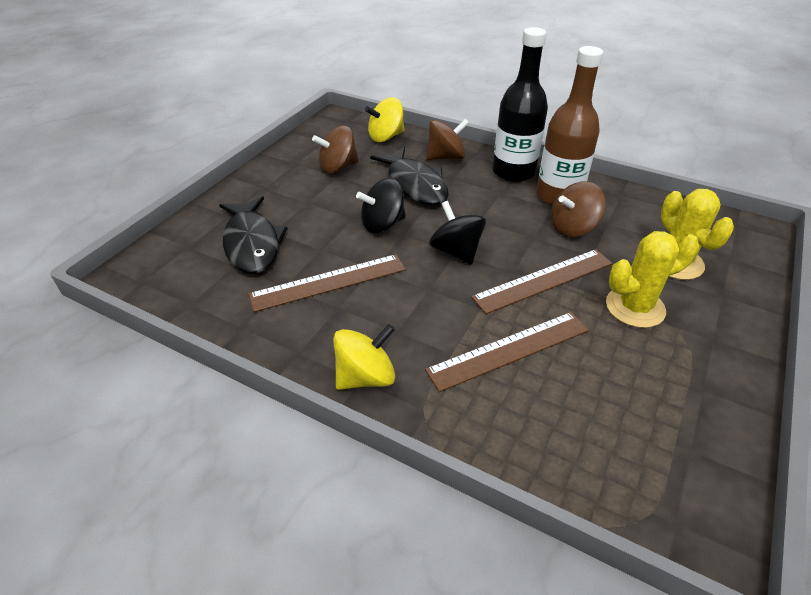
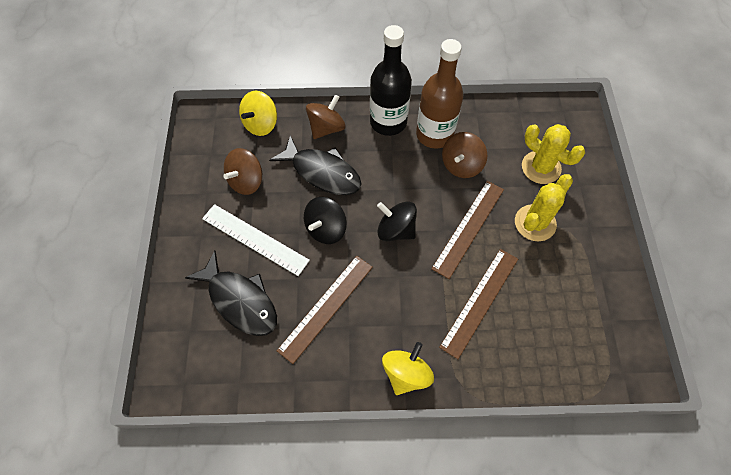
camera: 30 degrees left, 20 degrees up
none -> white ruler [202,204,310,276]

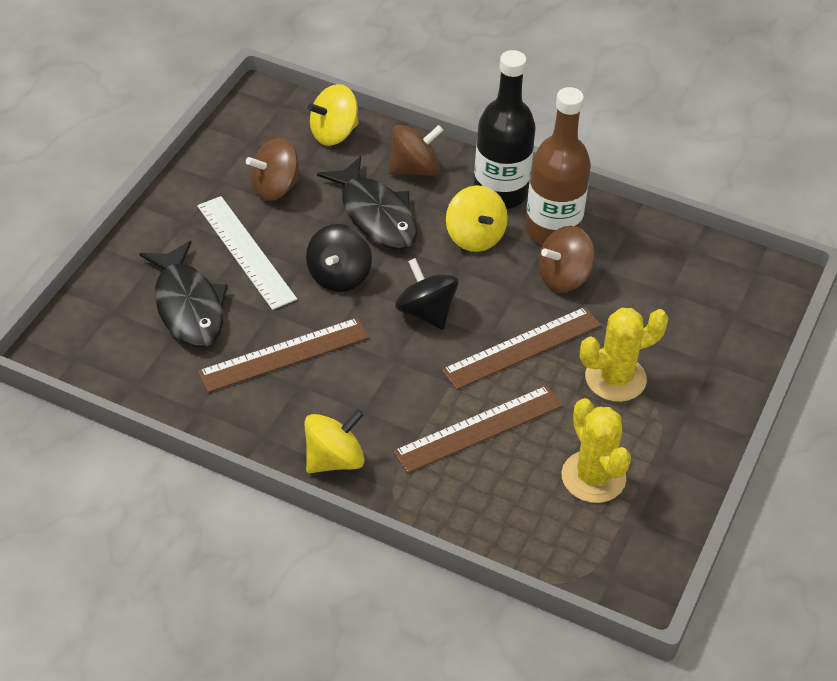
camera: 25 degrees right, 15 degrees down
black spinning top [304,197,347,244] -> black spinning top turned 45 degrees counterclockwise [306,224,372,292]
yellow cactus [522,124,585,184] -> yellow cactus moved to [561,398,631,503]
none -> yellow spinning top [446,185,508,252]

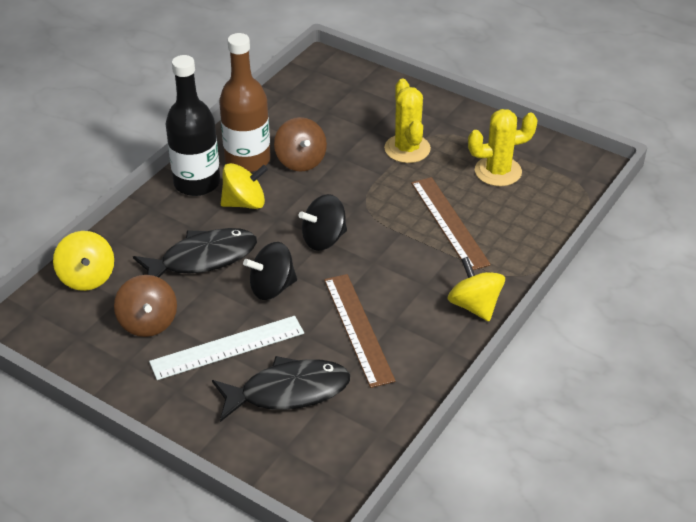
camera: 80 degrees left, 5 degrees down
black spinning top [306,224,372,292] -> black spinning top turned 135 degrees clockwise [243,242,297,300]
brown spinning top [389,125,444,176] -> none
brown ruler [442,307,601,390] -> none

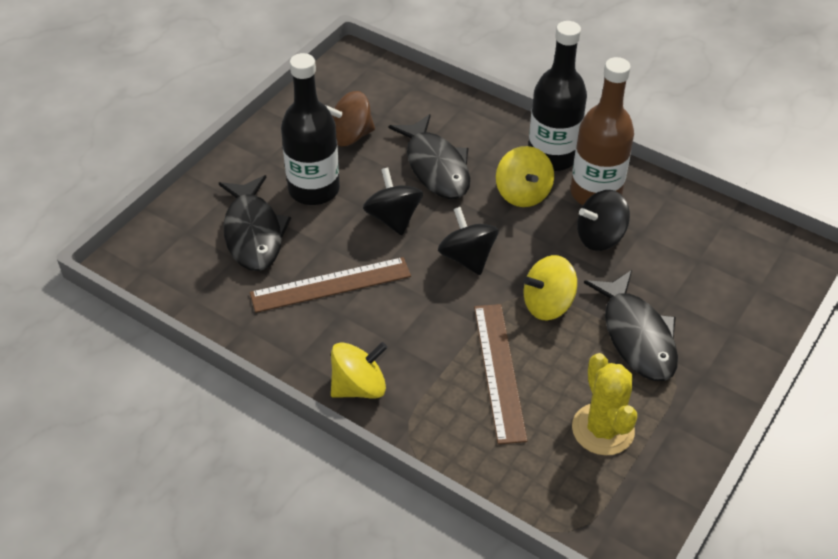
camera: 90 degrees right, 5 degrees up
yellow spinning top [53,231,114,291] -> yellow spinning top moved to [524,255,577,320]
white ruler [149,316,304,380] -> black bottle [281,53,340,205]
brown spinning top [274,117,327,172] -> black spinning top [577,190,630,251]
yellow cactus [384,79,431,163] -> black fish [584,270,678,381]
brown ruler [411,177,491,270] -> brown ruler turned 75 degrees counterclockwise [474,304,527,444]

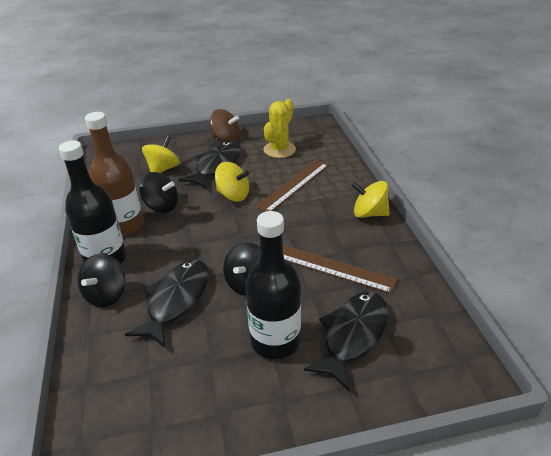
camera: 135 degrees left, 10 degrees down
brown spinning top [325,91,375,147] -> brown spinning top moved to [210,109,240,142]
black spinning top [438,207,498,275] -> black spinning top moved to [78,253,126,307]
yellow spinning top [496,146,554,207] -> yellow spinning top moved to [142,136,180,173]

